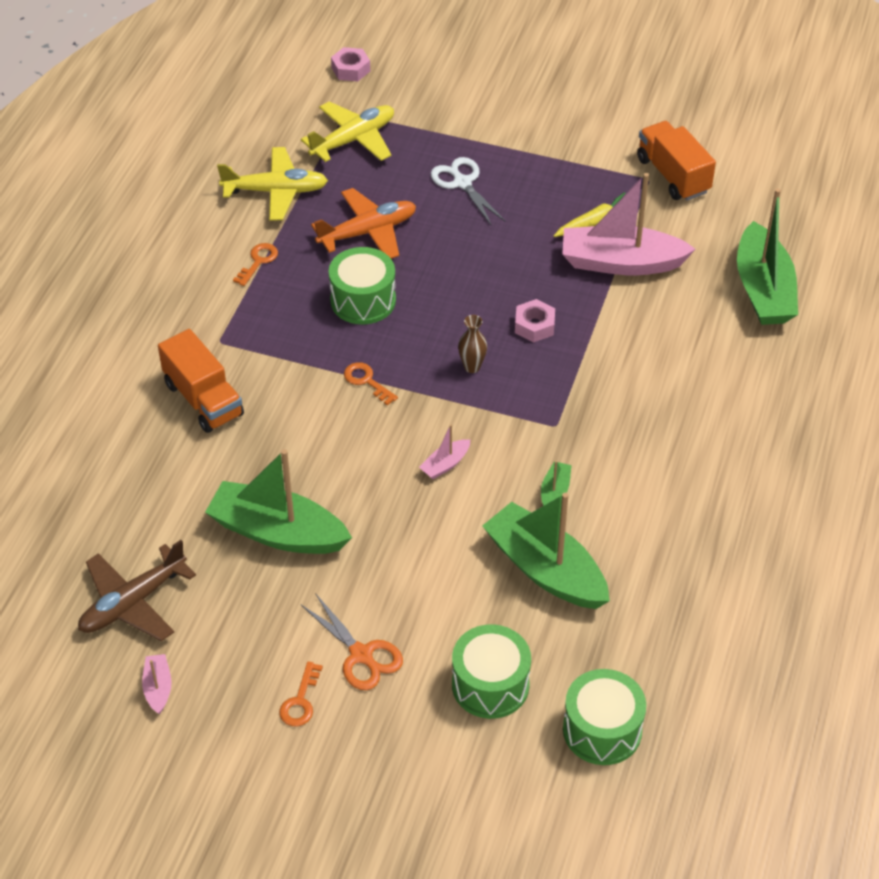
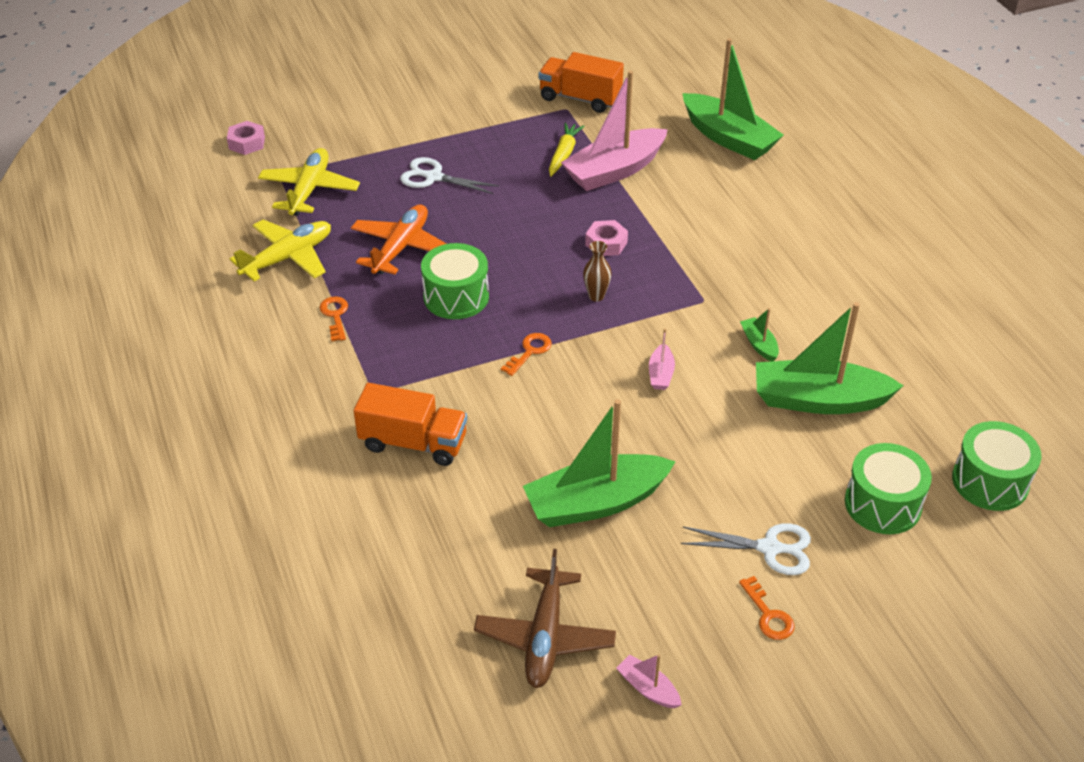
camera: 40 degrees left, 5 degrees down
orange scissors [300,593,403,690] -> white scissors [681,523,811,575]
orange key [344,362,398,406] -> orange key turned 120 degrees clockwise [501,333,552,376]

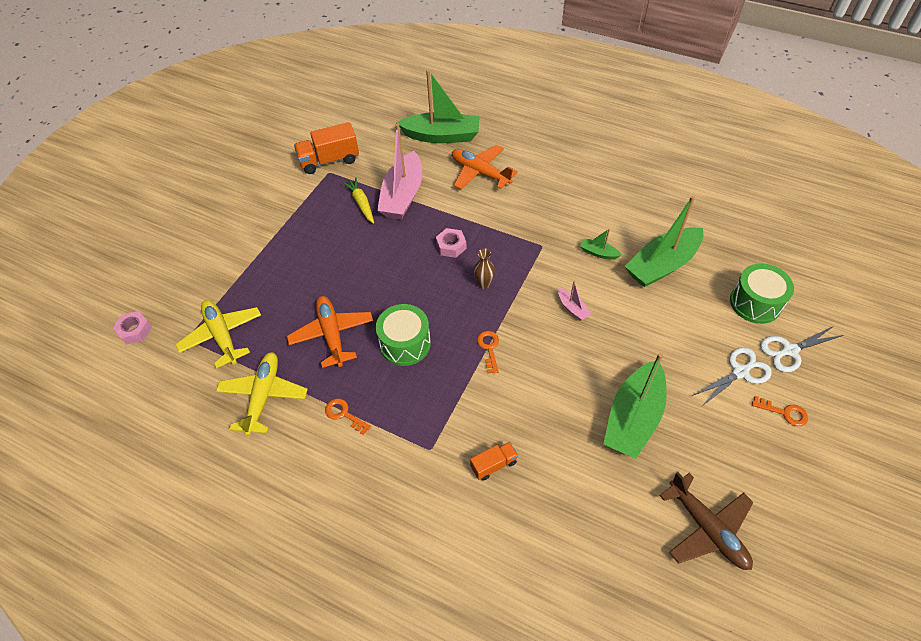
camera: 40 degrees left, 10 degrees up
orange truck [354,383,467,466] -> orange truck [470,442,518,481], size x0.55
white scissors [400,157,499,194] -> white scissors moved to [760,326,843,372]
pink boat [616,654,682,708] -> none
green drum [952,421,1041,511] -> none
none -> orange plane [452,145,518,189]

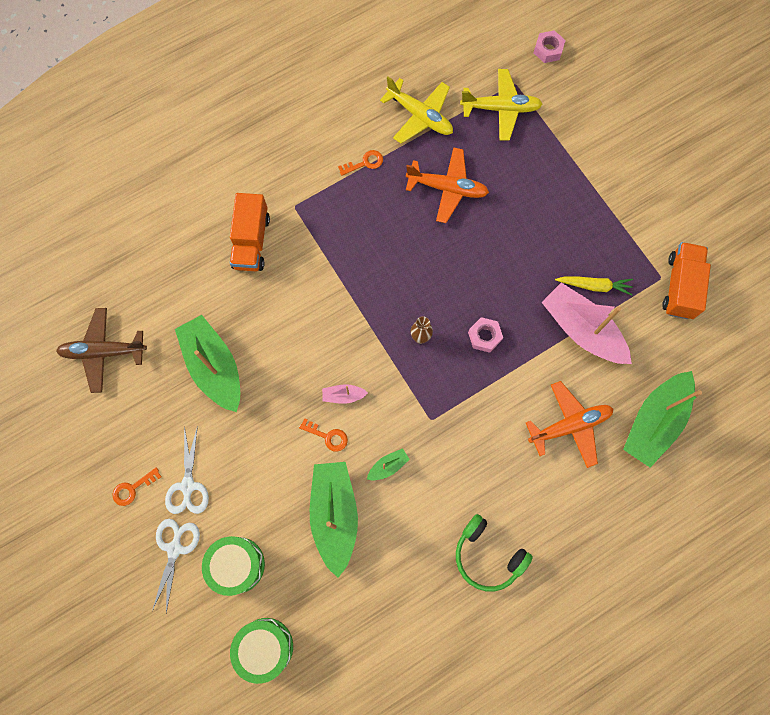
camera: 120 degrees right, 20 degrees up
green drum [376,304,431,366] -> green drum moved to [230,618,293,684]
orange truck [470,442,518,481] -> orange truck [230,193,270,271], size x1.81
orange key [477,331,499,374] -> orange key moved to [299,418,348,452]
none -> green headphones [456,514,533,591]

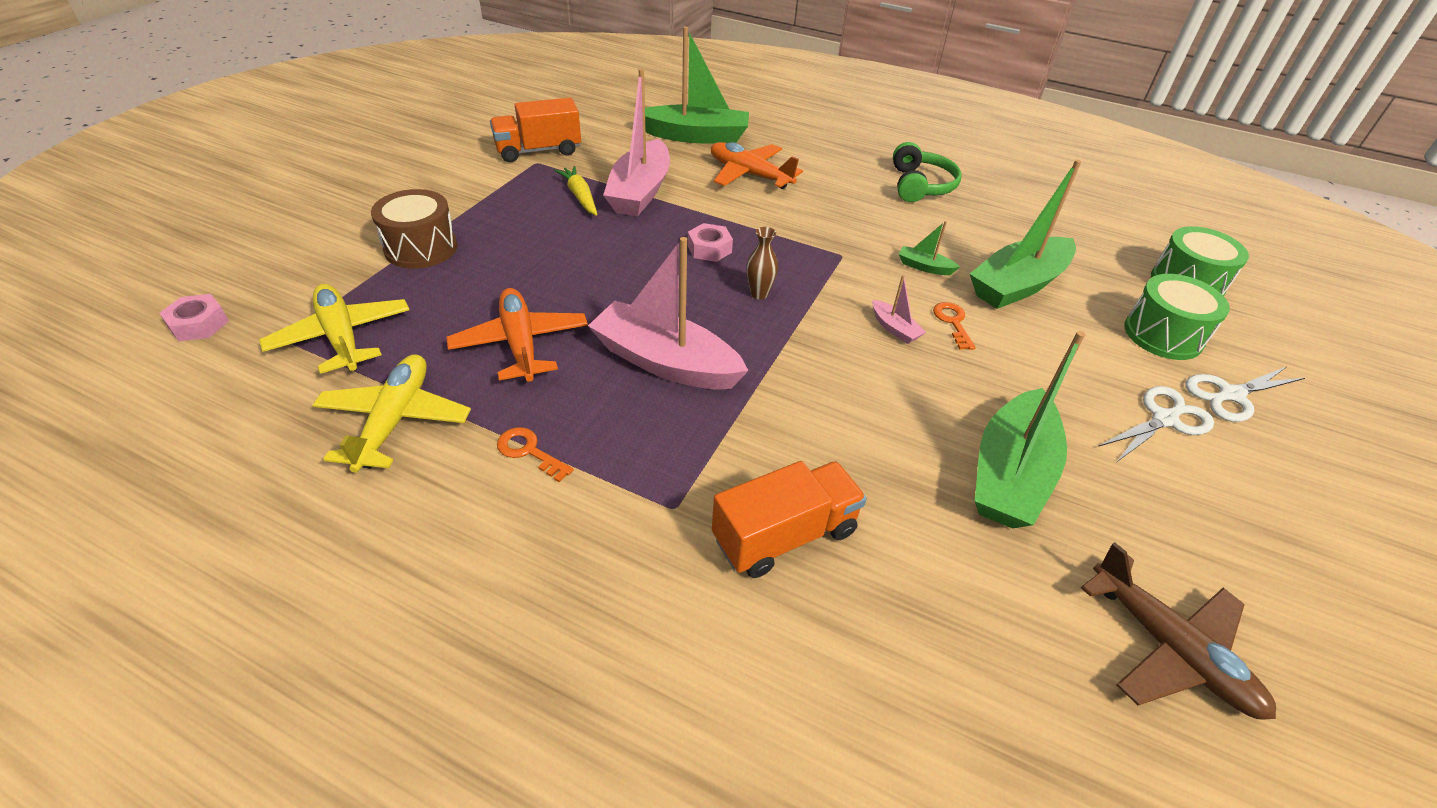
camera: 125 degrees left, 30 degrees down
orange key [113,467,161,506] -> none
none -> brown drum [371,189,457,269]
none -> pink boat [588,237,749,390]

